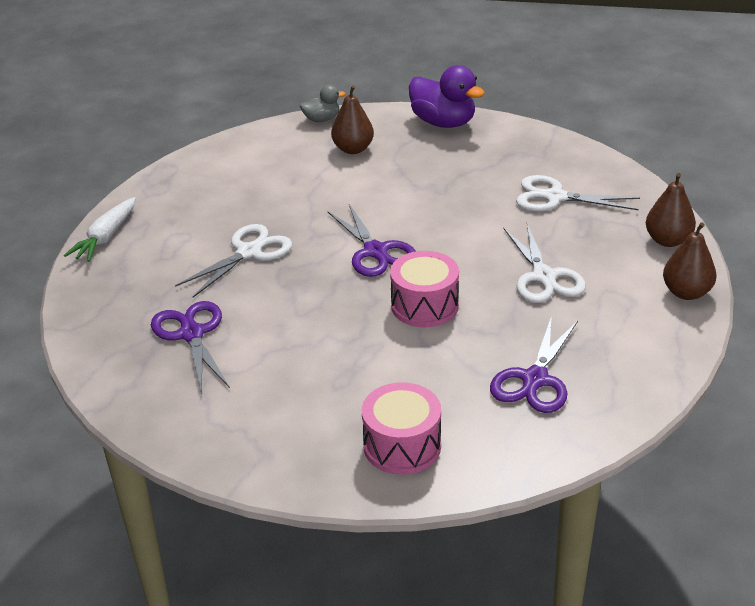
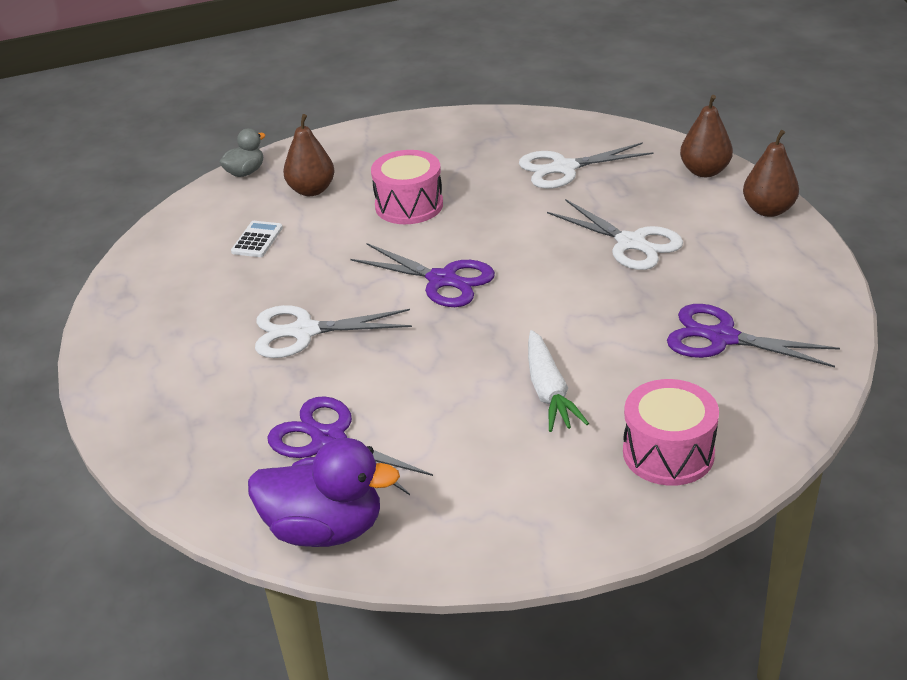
camera: 30 degrees left, 0 degrees up
white carrot [64,197,136,262] -> white carrot moved to [528,330,589,432]
white scissors [175,224,292,298] -> white scissors turned 105 degrees counterclockwise [255,305,412,358]
pink drum [390,251,459,327] -> pink drum moved to [371,150,443,224]
purple duck [409,65,485,128] -> purple duck moved to [248,438,400,547]
purple scissors [490,316,578,413] -> purple scissors turned 120 degrees clockwise [667,304,840,367]
none -> white calculator [231,221,283,257]

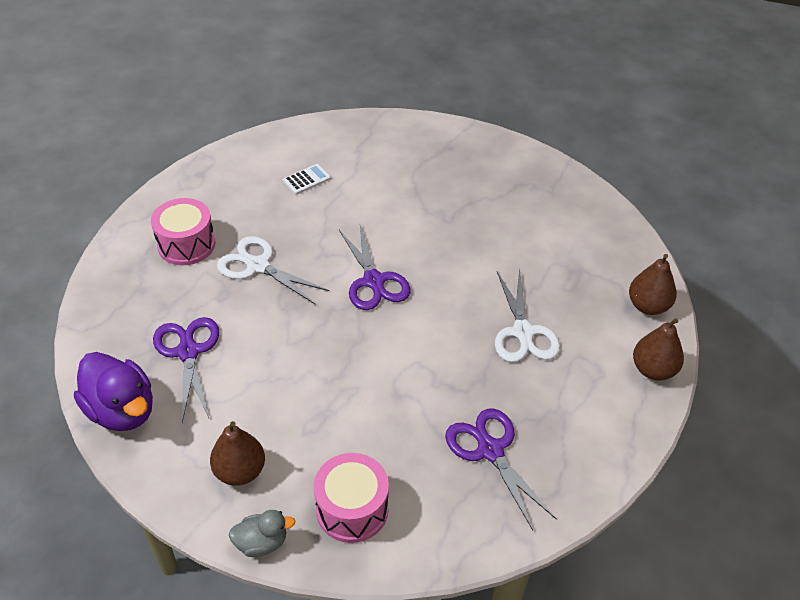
camera: 35 degrees right, 10 degrees up
grey duck [220,128,265,177] -> grey duck moved to [229,510,295,557]
brown pear [283,114,335,196] -> brown pear moved to [210,421,265,486]
pink drum [371,150,443,224] -> pink drum moved to [151,198,215,265]
white scissors [519,142,653,189] -> none
white carrot [528,330,589,432] -> none

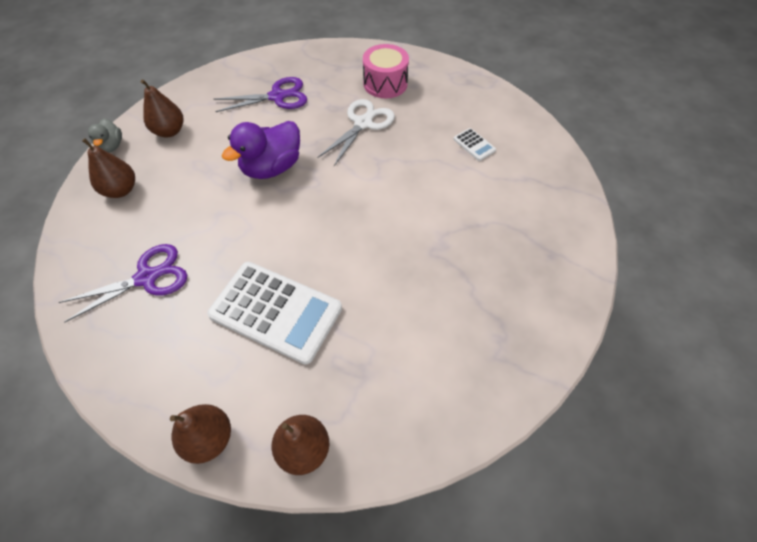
camera: 90 degrees right, 10 degrees up
purple duck [74,352,153,431] -> purple duck moved to [222,121,300,179]
pink drum [314,453,389,543] -> brown pear [82,138,135,198]
purple scissors [339,225,411,310] -> none
white scissors [495,268,560,362] -> white calculator [207,262,342,365]

